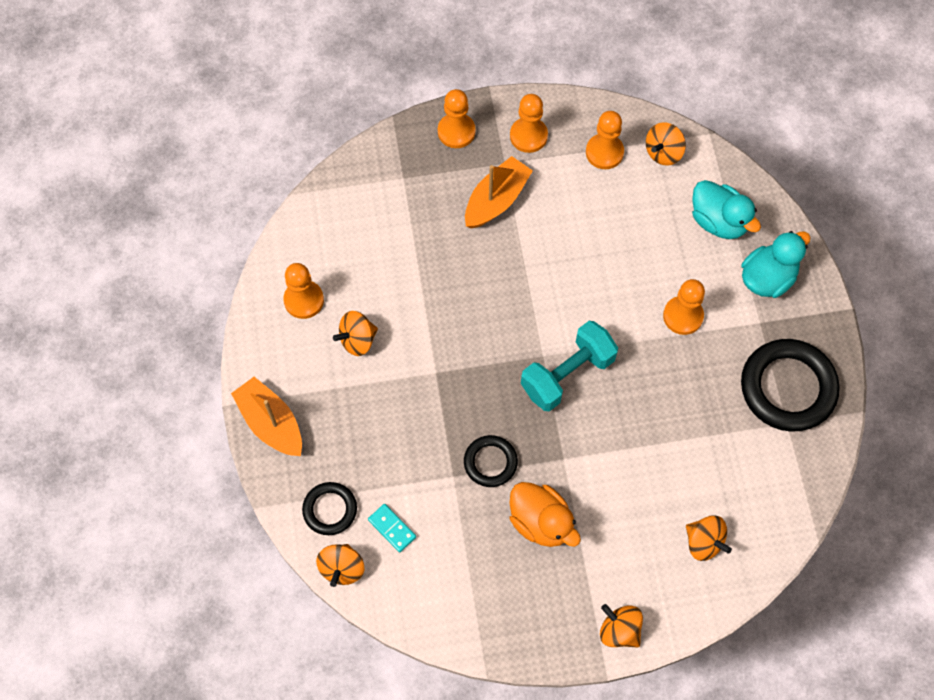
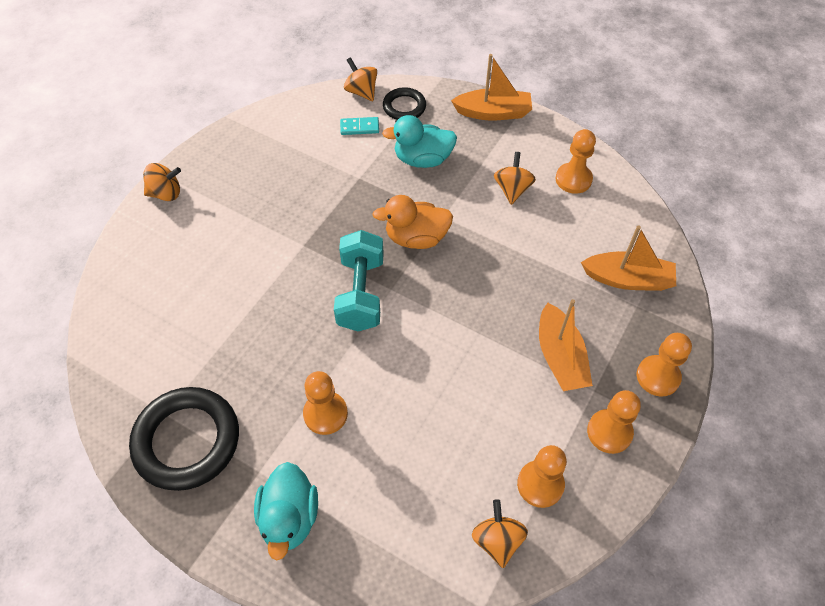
camera: 130 degrees right, 10 degrees down
black ring [464,435,518,487] -> none
orange duck [509,482,581,547] -> orange duck moved to [372,195,453,249]
orange spinning top [686,515,732,561] -> none
turquoise duck [692,180,761,239] -> turquoise duck moved to [382,115,457,168]
none -> orange boat [581,225,676,291]

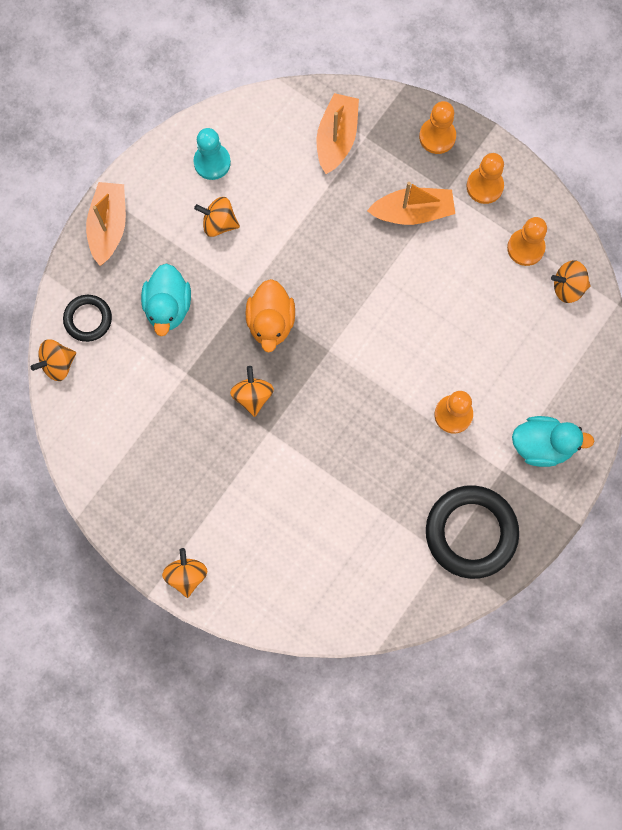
camera: 85 degrees left, 20 degrees up
turquoise dumbbell [334,230,384,331] -> none
turquoise domino [340,117,379,135] -> none
orange pawn [555,129,596,194] -> turquoise pawn [194,128,231,180]
none -> orange spinning top [230,366,274,417]

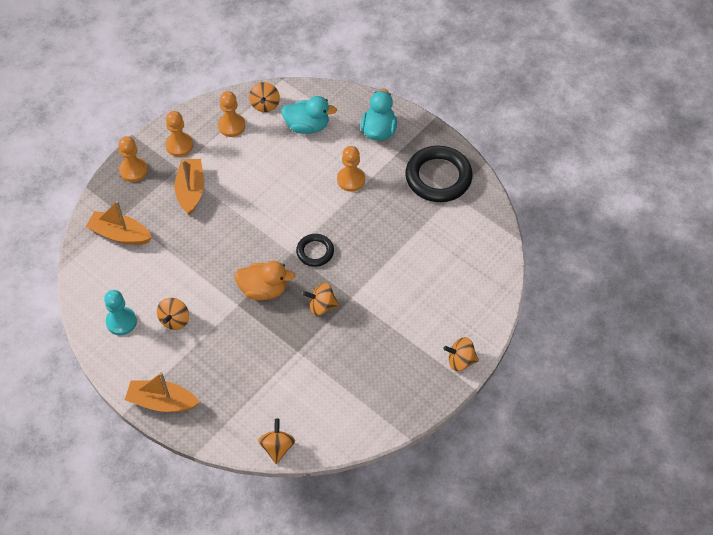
camera: 85 degrees left, 20 degrees down
orange spinning top [31,339,76,381] -> orange spinning top turned 150 degrees counterclockwise [258,418,295,464]
black ring [63,295,112,342] -> black ring moved to [296,234,334,267]
turquoise duck [141,263,191,336] -> turquoise duck moved to [281,96,337,134]

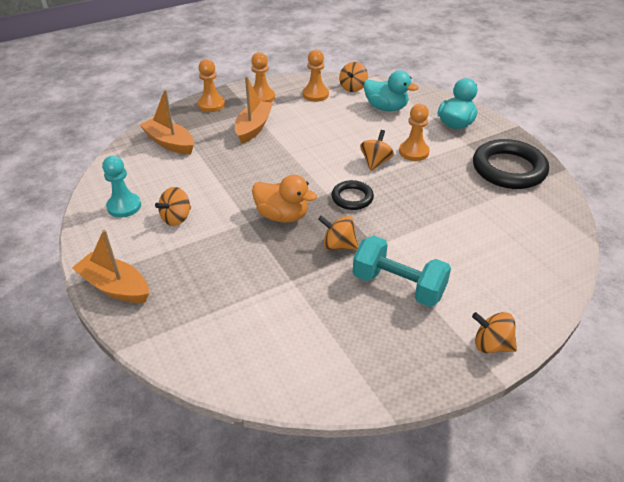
camera: 20 degrees right, 15 degrees down
orange spinning top [258,418,295,464] -> orange spinning top moved to [360,130,394,171]
none -> turquoise dumbbell [353,236,451,307]

